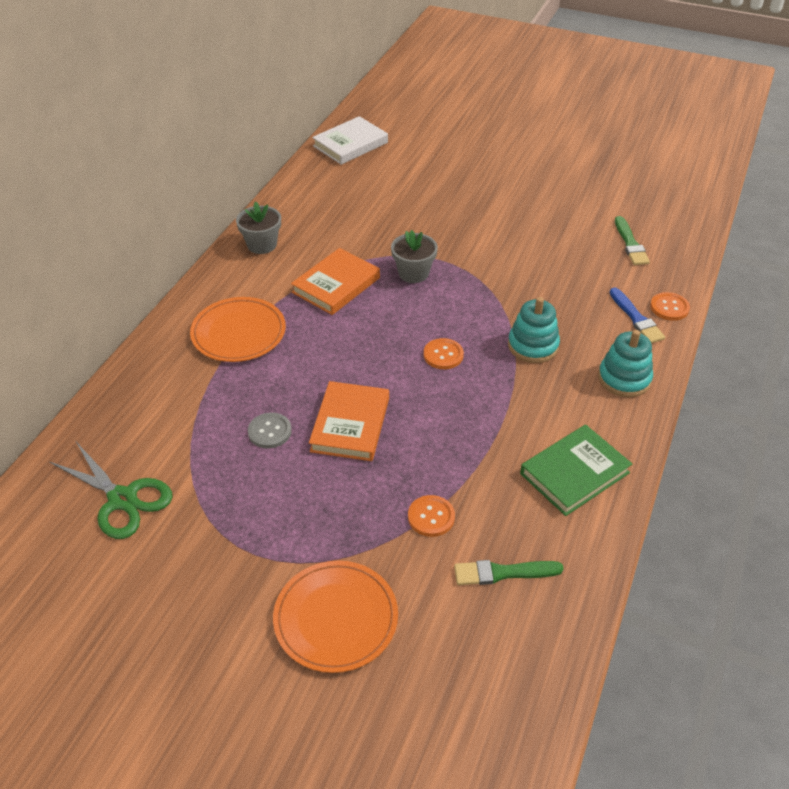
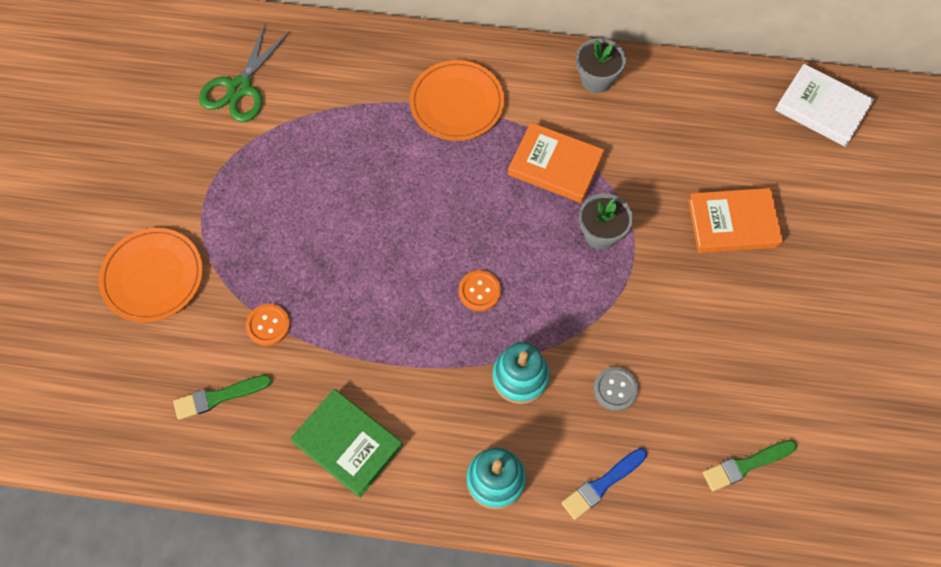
camera: 75 degrees right, 20 degrees up
grey button [248,412,292,448] -> grey button moved to [593,367,639,411]
orange book [309,381,389,461] -> orange book moved to [688,188,783,253]
green brush [454,560,564,585] -> green brush turned 90 degrees counterclockwise [173,375,272,420]
orange button [650,292,690,321] -> none

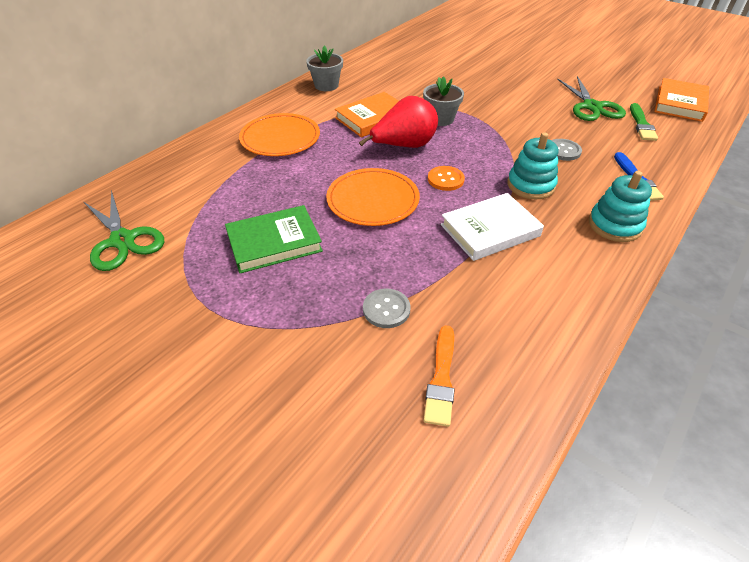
camera: 60 degrees left, 20 degrees down
orange plate [99,228,203,322] -> orange plate moved to [326,168,420,226]
green brush [173,375,272,420] -> orange brush [423,325,455,427]
orange button [246,304,290,346] -> grey button [363,288,410,328]
green book [290,389,403,498] -> green book moved to [225,205,323,273]
orange book [688,188,783,253] -> orange book moved to [654,78,709,122]
white book [775,64,874,147] -> white book moved to [441,193,544,261]
none -> red pear [359,96,438,148]
none -> green scissors [557,76,626,121]

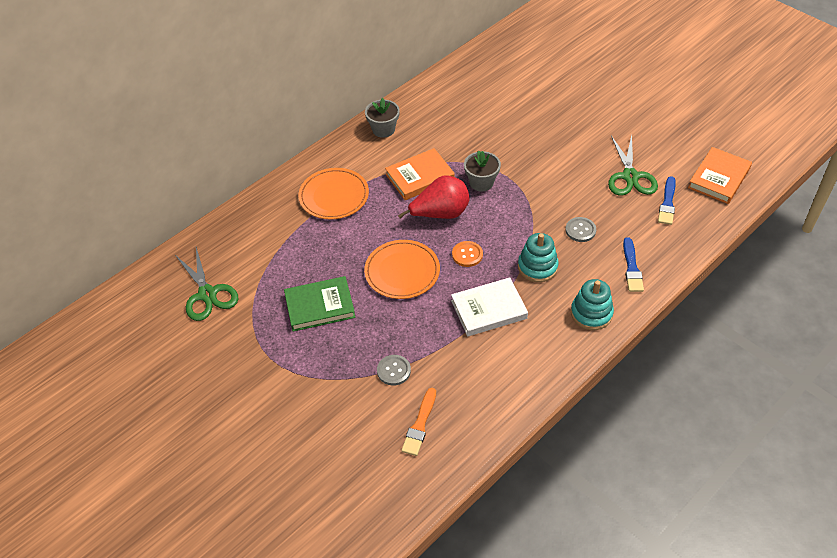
camera: 10 degrees right, 5 degrees up
green brush [630,103,658,141] -> blue brush [658,176,676,225]

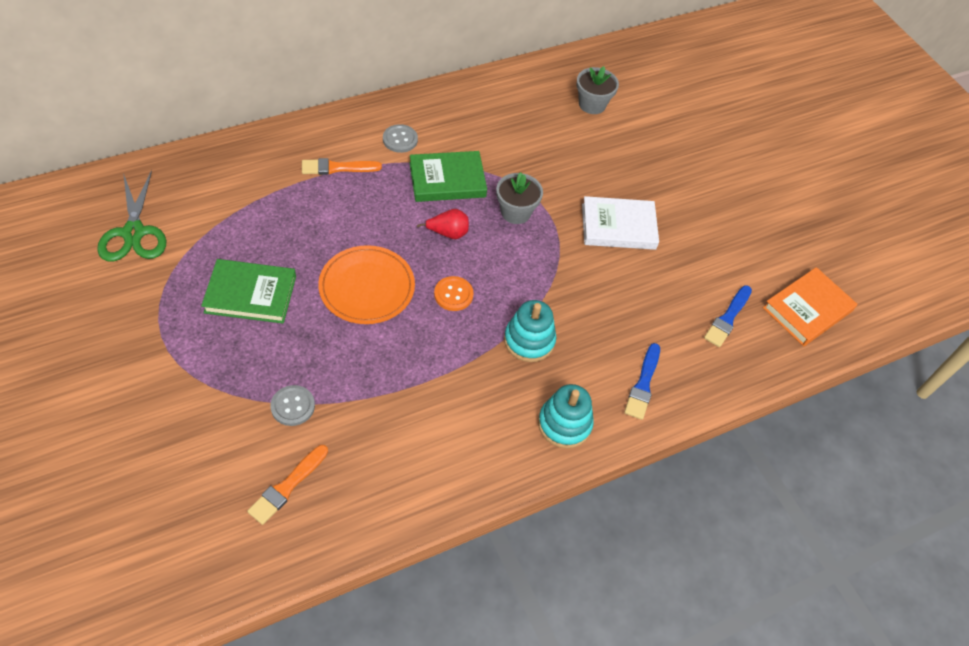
camera: 10 degrees right, 5 degrees up
orange plate [298,168,369,220] -> orange brush [302,158,382,175]
grey flower pot [365,98,400,138] -> grey flower pot moved to [576,66,619,114]
orange book [385,148,455,200] -> green book [410,151,487,202]
red pear [398,176,470,219] -> red pear [417,209,469,239], size x0.55
white book [451,277,528,336] -> white book moved to [582,196,659,250]
grey button [565,217,596,242] -> grey button moved to [383,124,418,153]
green scissors [608,135,658,196] -> none

